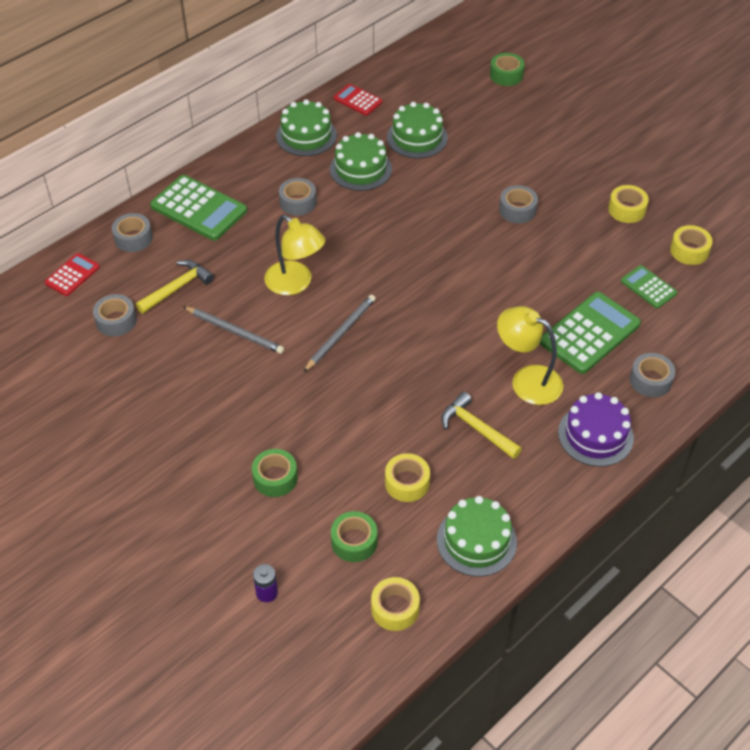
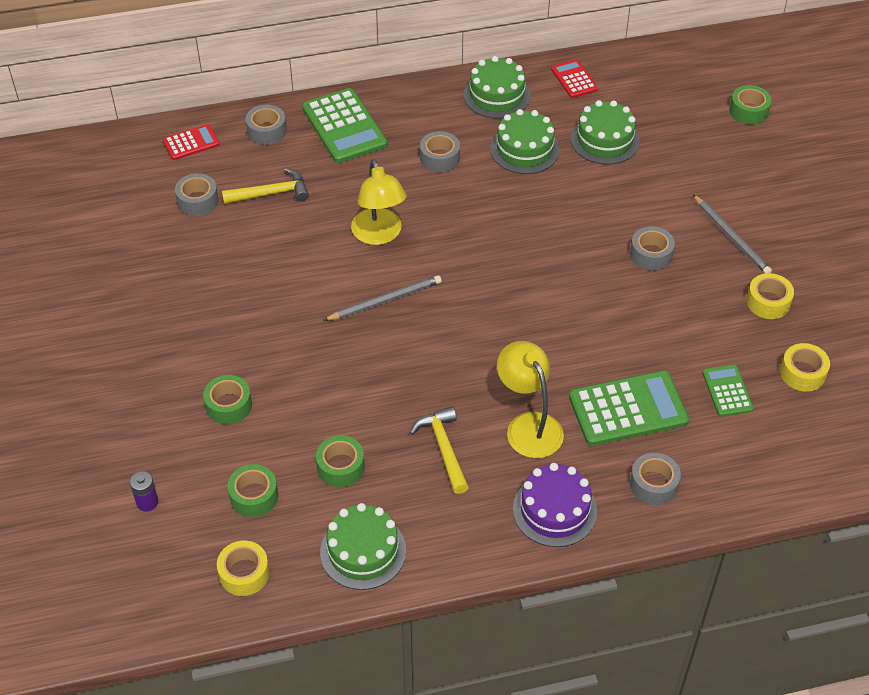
camera: 30 degrees right, 0 degrees up
grey pencil [183,306,284,354] -> grey pencil moved to [693,195,772,273]
yellow tape [385,453,430,502] -> green tape [316,435,365,487]

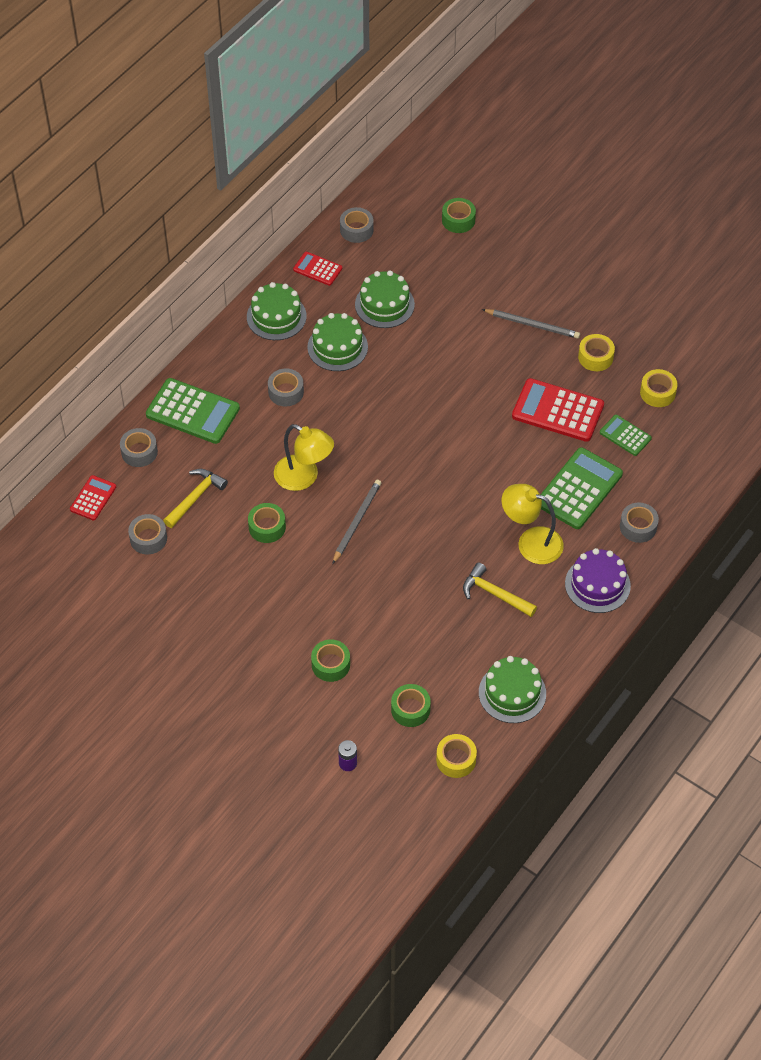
camera: 40 degrees left, 5 degrees up
green tape [316,435,365,487] -> green tape moved to [248,503,286,543]
grey tape [630,226,675,271] -> grey tape moved to [340,207,374,243]
none -> red calculator [512,378,604,442]

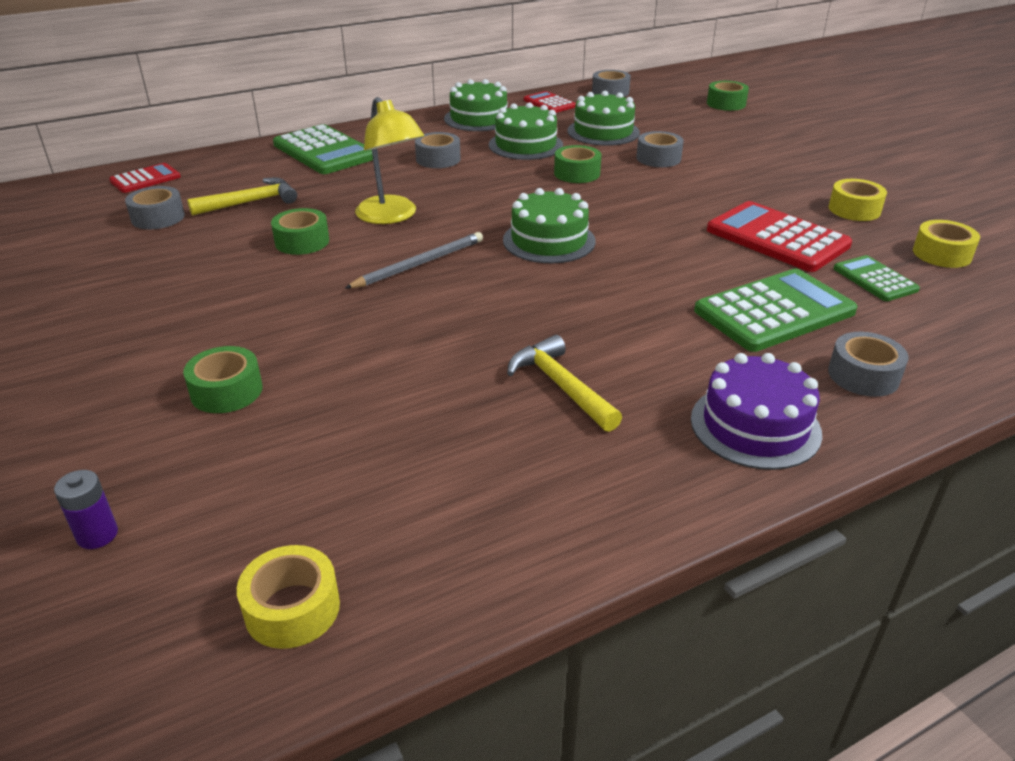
camera: 25 degrees right, 20 degrees down
grey tape [120,428,158,467] -> grey tape moved to [636,131,684,167]
green tape [391,684,431,727] -> green tape moved to [554,145,601,183]
green cake [479,656,546,723] -> green cake moved to [503,188,596,263]
grey pencil [482,309,580,339] -> none
yellow lamp [502,484,564,564] -> none

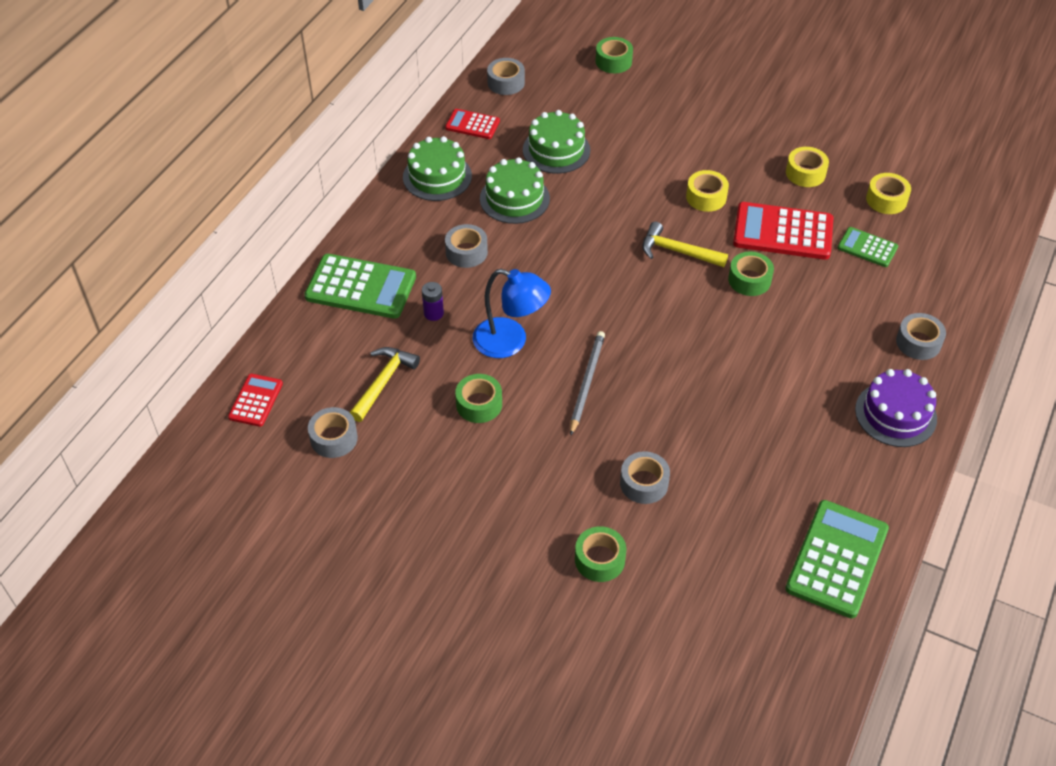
camera: 35 degrees left, 15 degrees up
purple battery [54,470,118,549] -> purple battery moved to [422,282,444,321]
yellow tape [237,545,340,649] -> yellow tape moved to [686,170,729,212]
yellow lamp [355,97,424,224] -> blue lamp [473,269,551,358]
green cake [503,188,596,263] -> none
yellow hammer [507,335,622,432] -> yellow hammer moved to [642,222,728,267]
green tape [554,145,601,183] -> green tape moved to [728,252,774,296]
grey tape [636,131,684,167] -> grey tape moved to [620,451,670,504]
green calculator [694,269,858,352] -> green calculator moved to [785,500,889,619]

